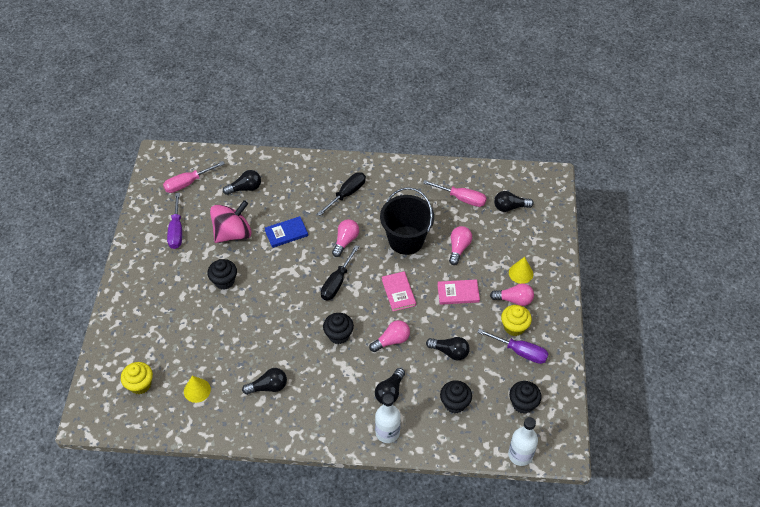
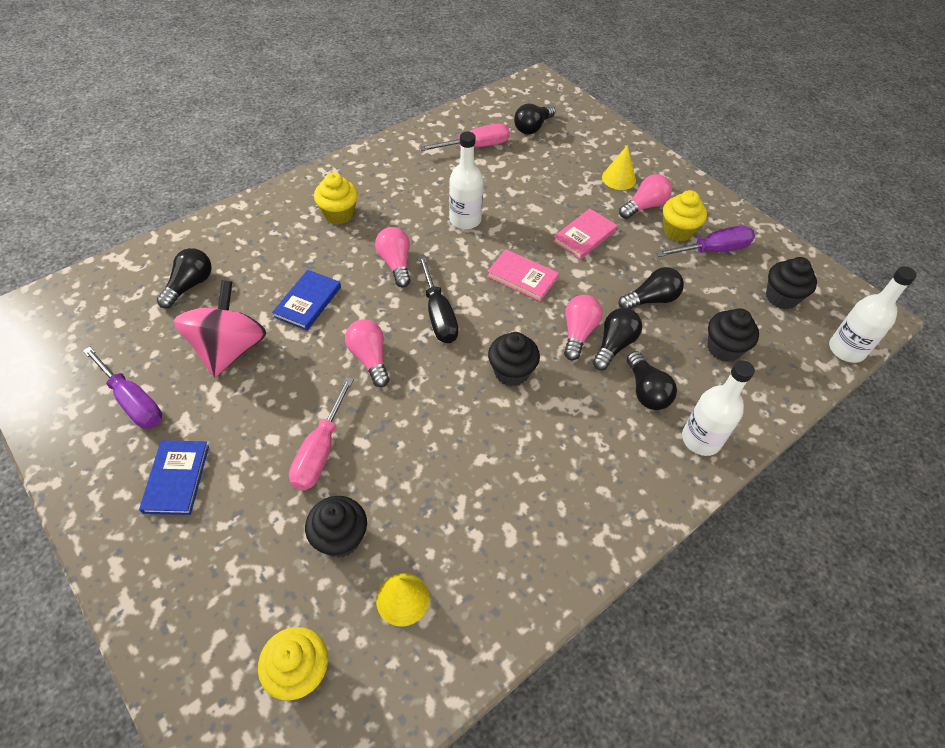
camera: 45 degrees left, 0 degrees up
pink screwdriver [163,161,225,193] -> pink screwdriver moved to [289,377,354,490]
black cupcake [207,259,237,290] -> black cupcake moved to [305,496,367,558]
black light bulb [242,368,287,395] -> black light bulb moved to [593,308,642,370]
black screwdriver [317,172,366,216] -> yellow cupcake [314,173,358,225]
black bucket [380,187,434,255] -> white bottle [449,132,484,229]
pink light bulb [449,226,472,265] -> pink light bulb moved to [345,319,390,387]
none -> blue book [139,440,209,515]

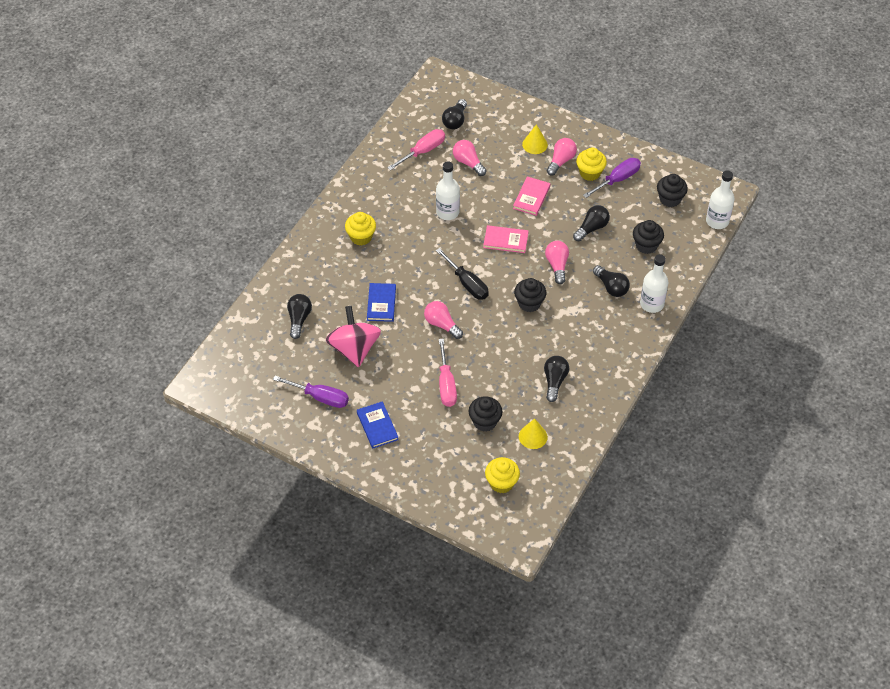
camera: 20 degrees left, 0 degrees up
pink light bulb [375,227,411,288] -> pink light bulb moved to [453,140,487,176]
black light bulb [593,308,642,370] -> black light bulb moved to [544,356,569,402]

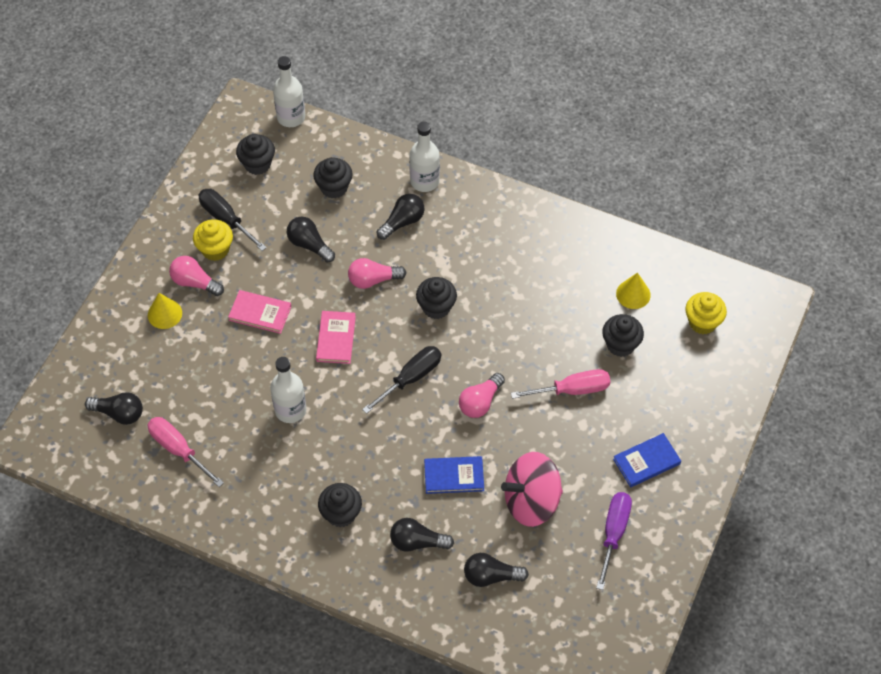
camera: 95 degrees left, 5 degrees up
yellow cupcake [345,212,376,246] -> black cupcake [318,483,362,527]
pink light bulb [453,140,487,176] -> none
black light bulb [544,356,569,402] -> black light bulb moved to [390,518,454,552]
purple screwdriver [583,158,641,198] -> black screwdriver [198,189,267,251]

